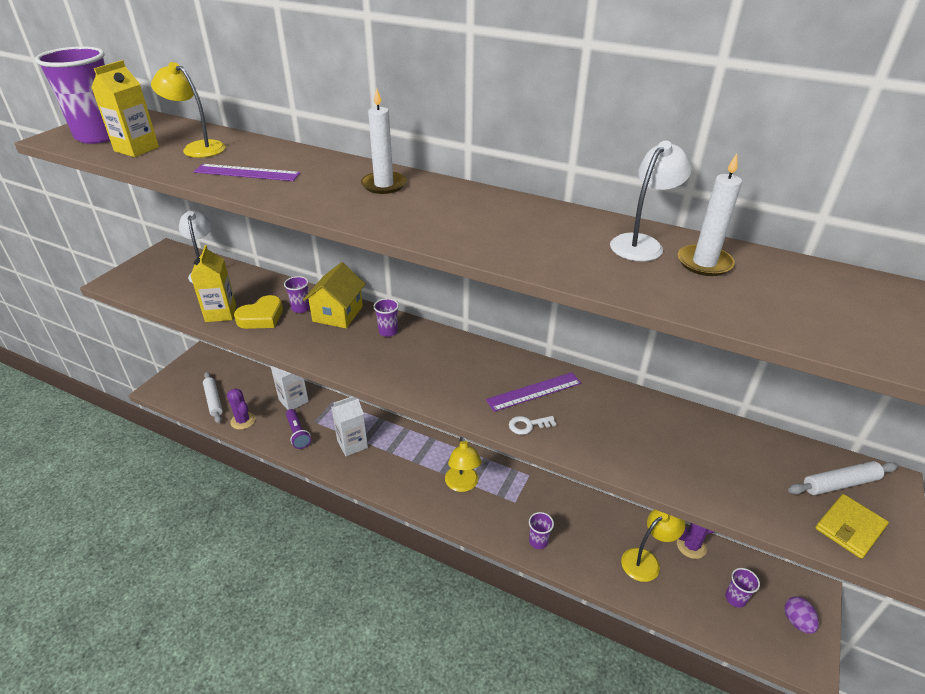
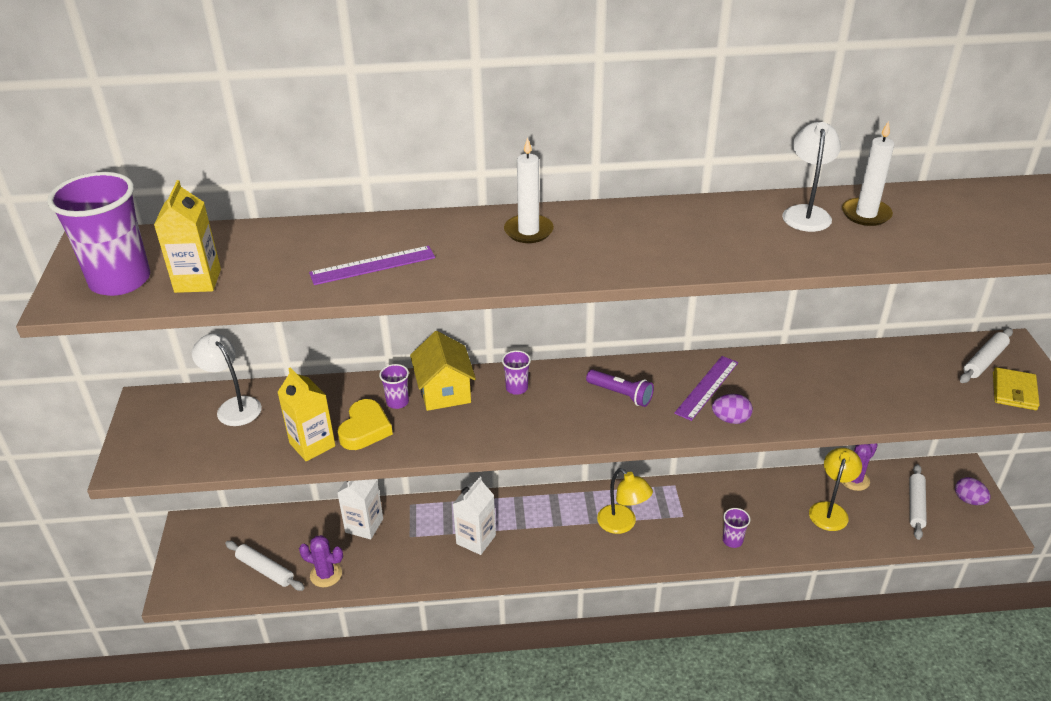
camera: 30 degrees left, 0 degrees up
yellow lamp [151,62,226,158] -> none
purple flashlight [286,409,311,449] -> purple flashlight moved to [586,369,654,407]
white key [509,416,556,435] -> purple egg [712,394,753,424]
purple cup [725,568,760,608] -> white rolling pin [910,464,927,540]

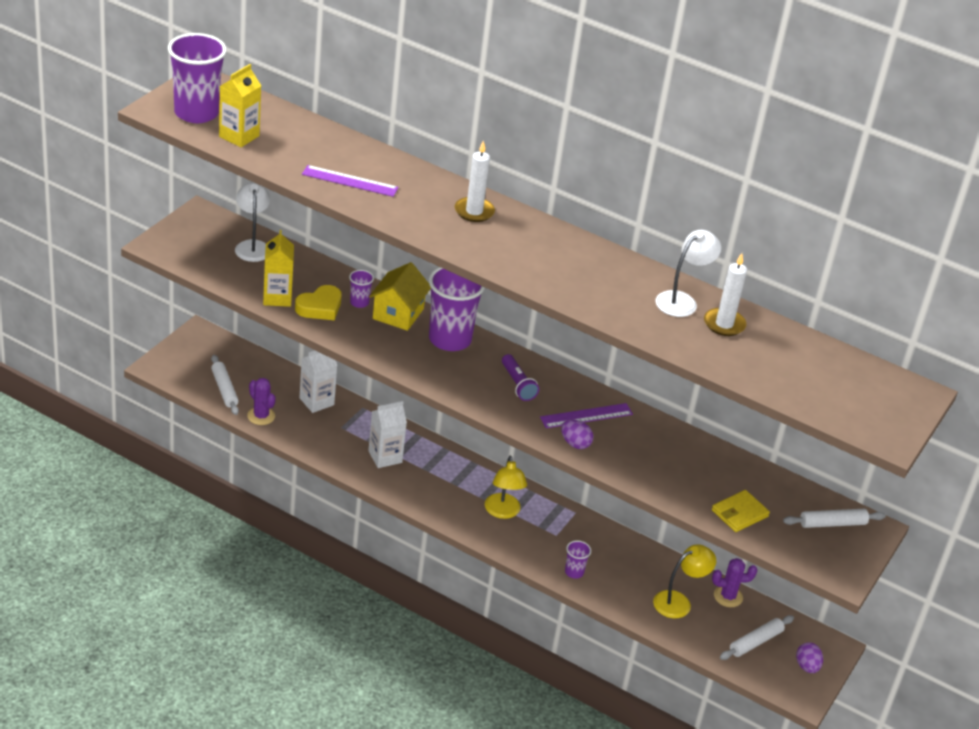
camera: 30 degrees right, 0 degrees up
purple cup [502,350,531,395] -> purple cup [429,267,485,351], size x2.23
yellow wallet [993,367,1040,410] -> yellow wallet moved to [712,490,770,532]

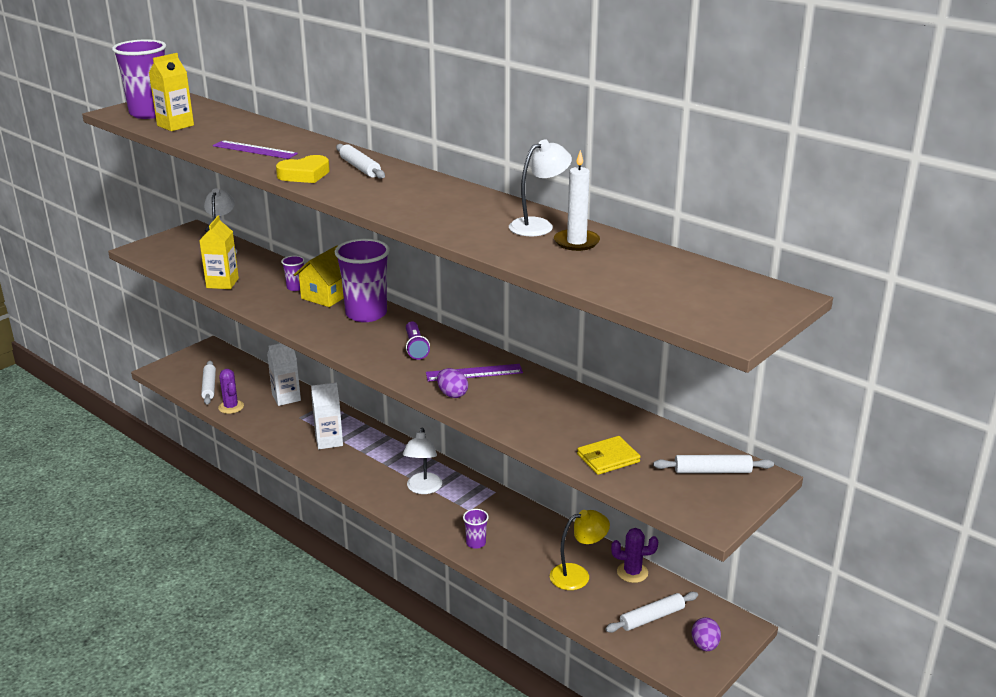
camera: 15 degrees right, 10 degrees down
yellow heart [295,285,342,320] -> yellow heart moved to [276,155,330,183]
white candle [455,140,495,222] -> white rolling pin [336,144,385,179]
yellow lamp [485,456,527,519] -> white lamp [403,428,442,494]

